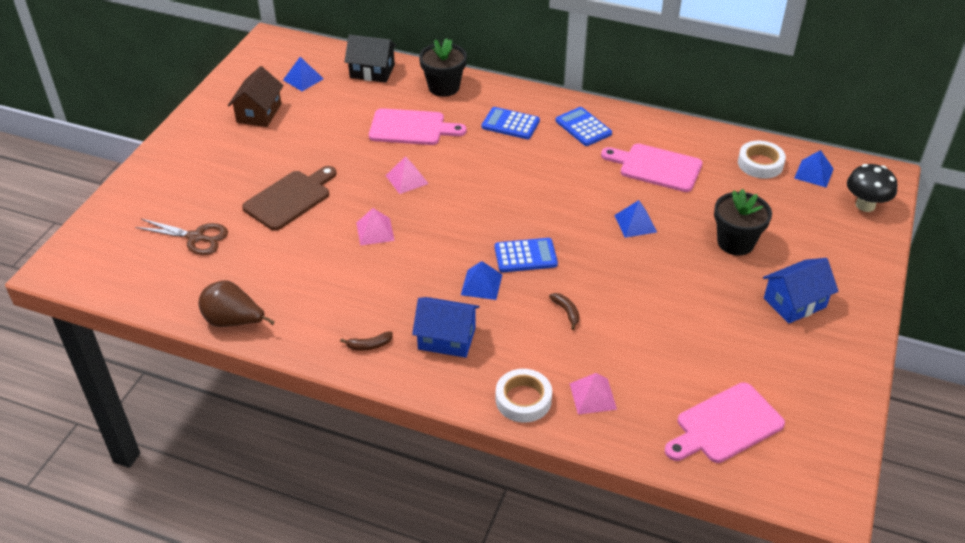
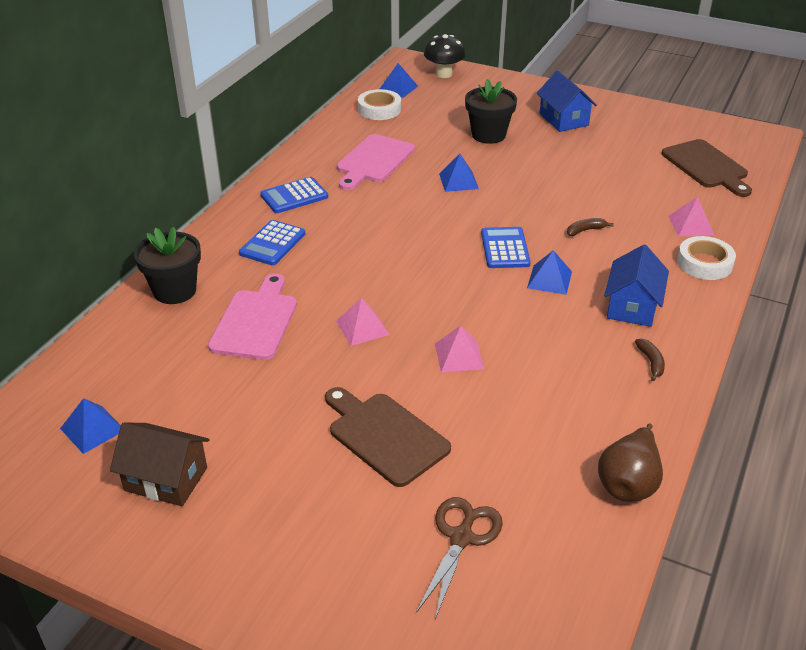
camera: 85 degrees left, 5 degrees down
black house [344,35,397,83] -> none
pink cutting board [665,382,785,463] -> brown cutting board [661,139,752,197]

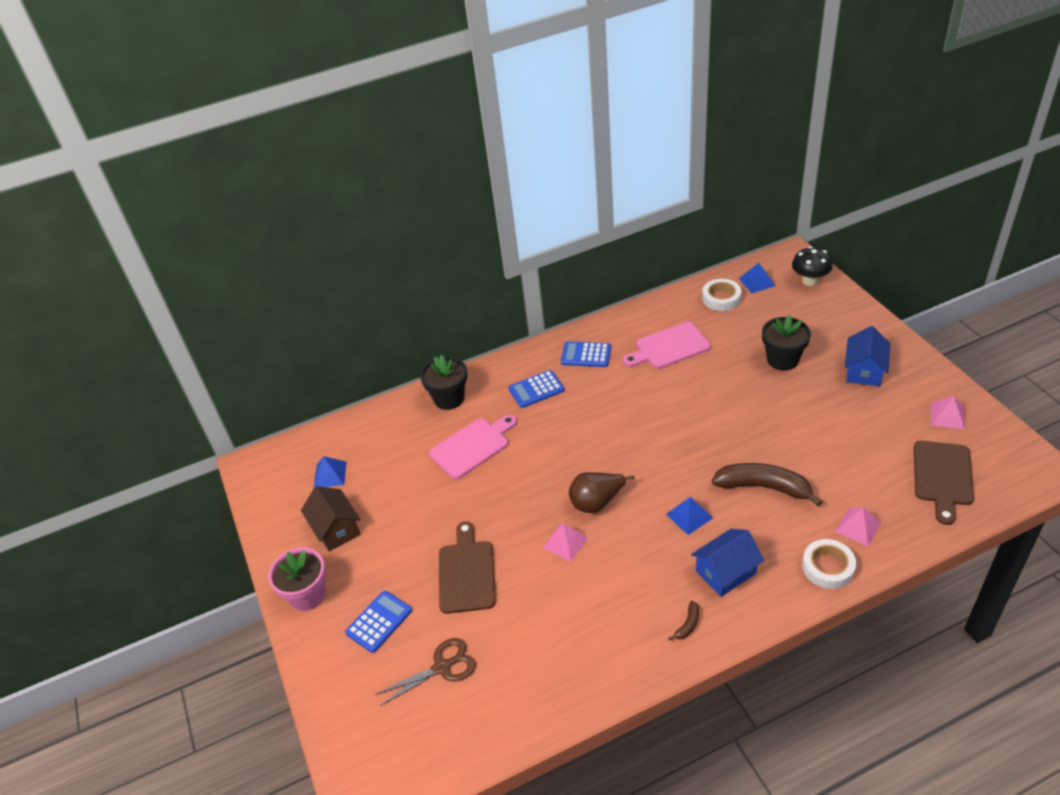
camera: 45 degrees right, 5 degrees up
pink pyramid [336,298,390,346] -> pink pyramid moved to [931,396,965,430]
blue pyramid [439,154,479,192] -> none
blue calculator [481,227,531,268] -> blue calculator moved to [345,591,412,653]
brown banana [567,218,614,236] -> brown banana [712,463,822,507], size x2.34
brown pear [598,424,663,502] -> brown pear moved to [569,472,635,513]
none -> pink flower pot [268,547,326,611]

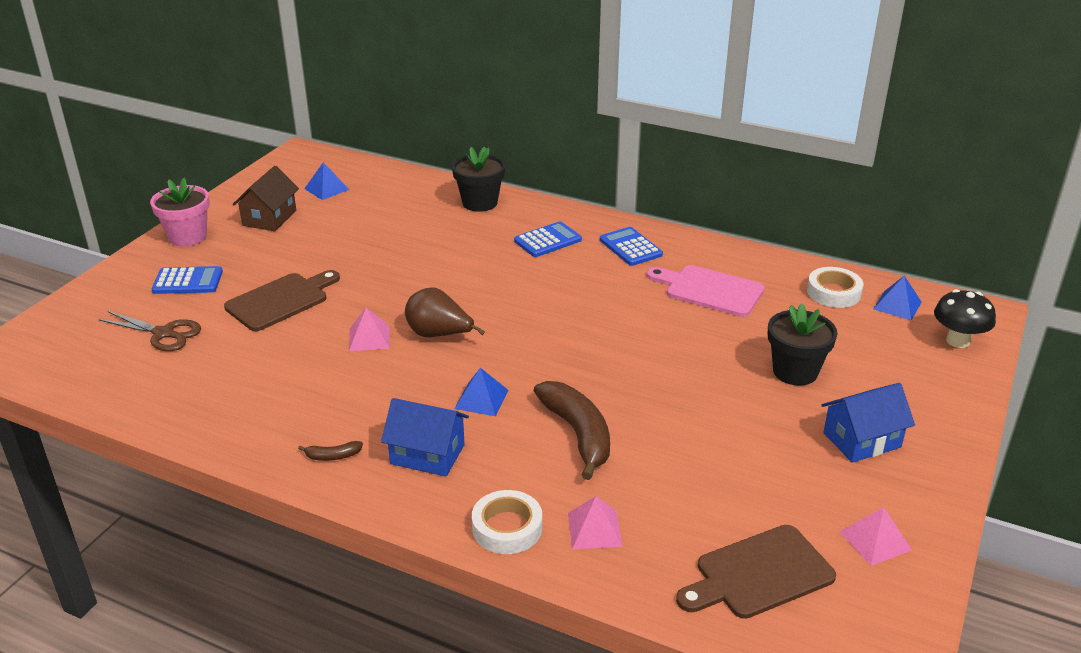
camera: 45 degrees right, 10 degrees down
pink cutting board [429,415,517,479] -> none
blue calculator [509,370,564,408] -> blue calculator turned 120 degrees clockwise [514,221,582,257]

